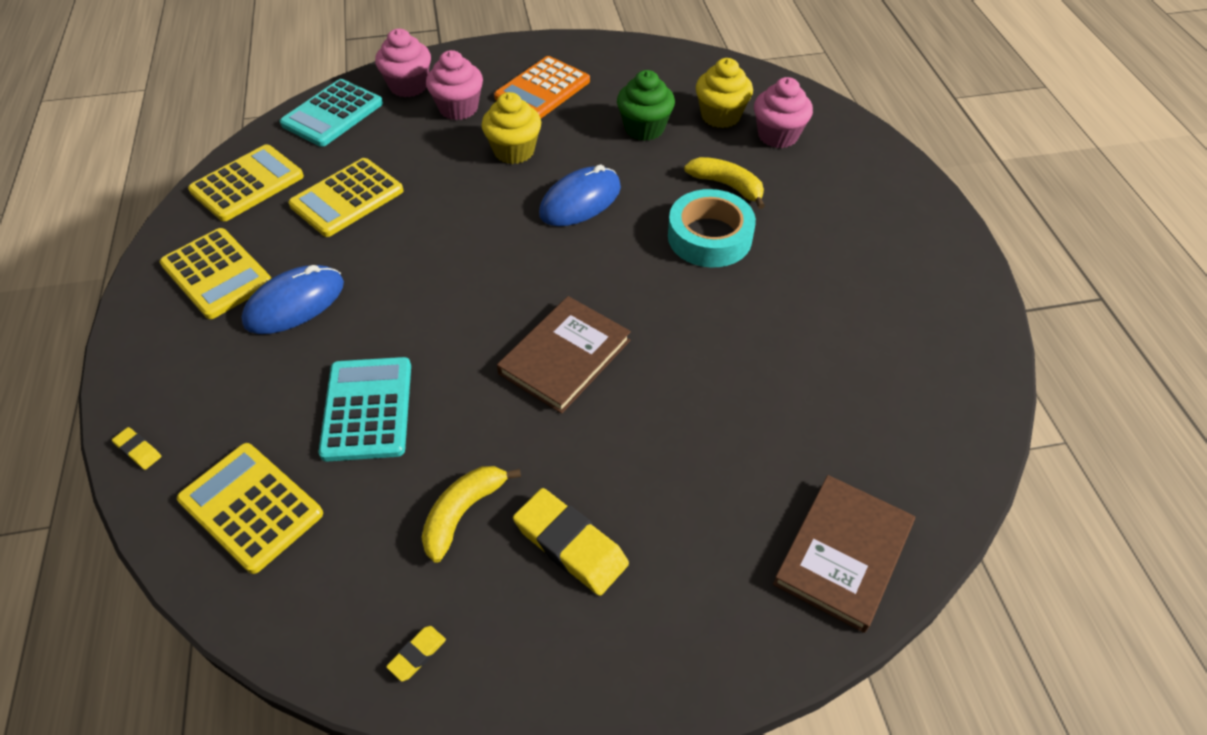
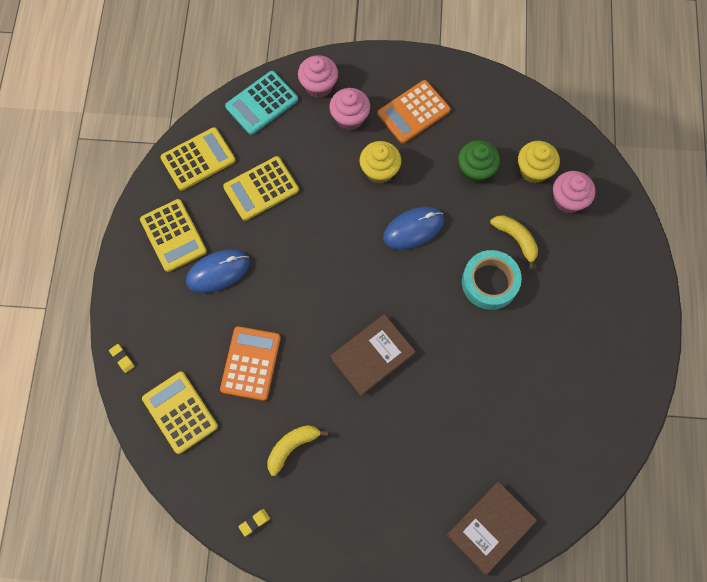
camera: 15 degrees right, 20 degrees up
turquoise calculator [318,357,411,461] -> orange calculator [220,326,281,401]
yellow eraser [513,488,629,596] -> none

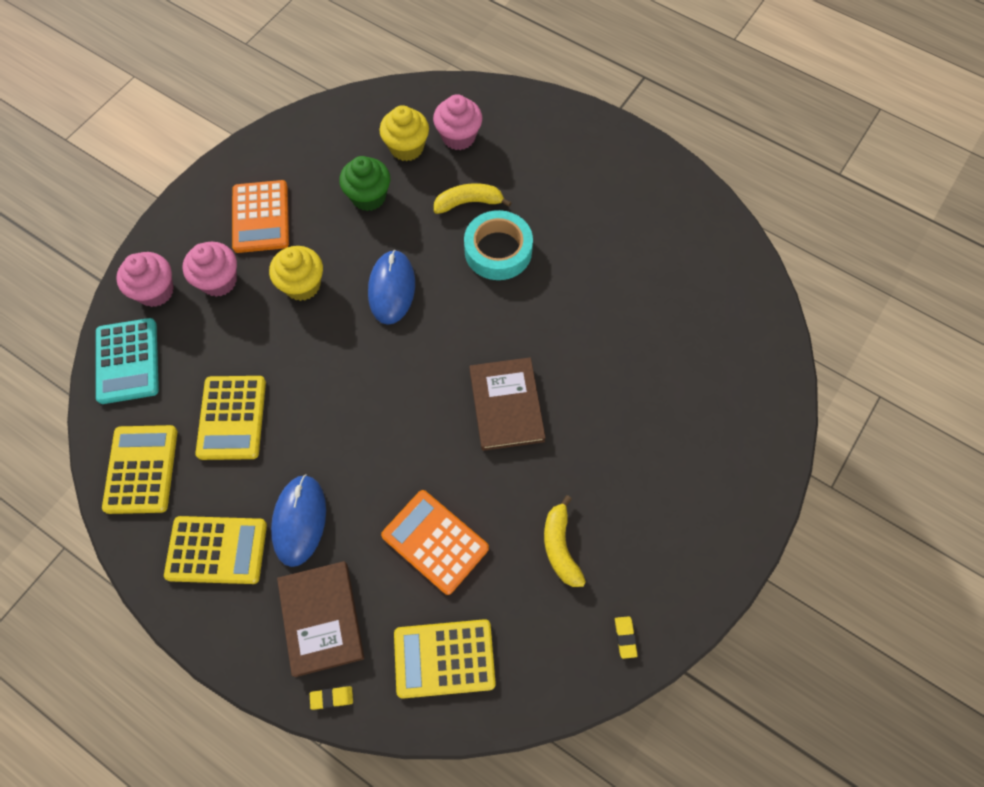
camera: 60 degrees left, 5 degrees down
brown book [447,482,537,575] -> brown book moved to [277,561,364,677]

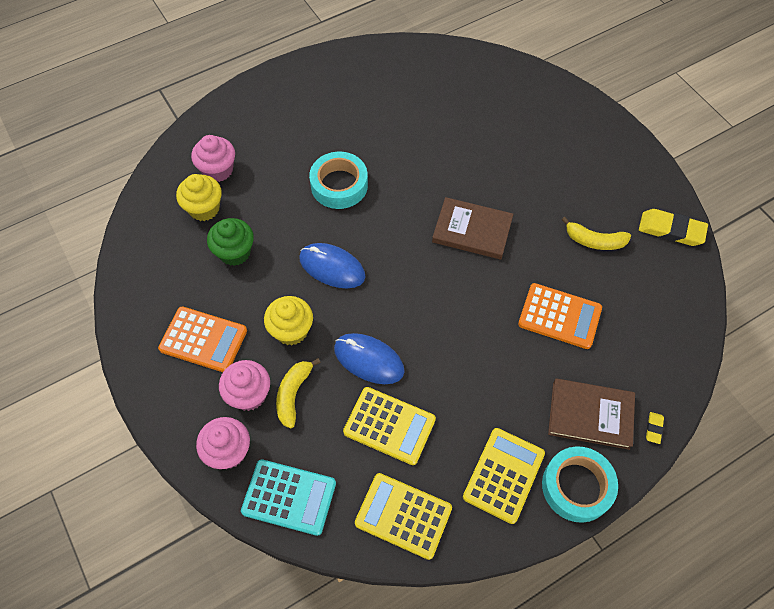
camera: 65 degrees left, 5 degrees down
blue mouse [271,474,326,567] -> blue mouse moved to [334,333,405,384]
orange calculator [381,490,489,595] -> orange calculator turned 135 degrees counterclockwise [518,283,602,349]
yellow calculator [394,619,496,699] -> none
yellow banana [434,183,512,214] -> yellow banana moved to [276,358,321,429]
yellow eraser [615,616,638,659] -> yellow eraser [639,209,708,246], size x2.15
none -> turquoise tape [542,446,618,523]

